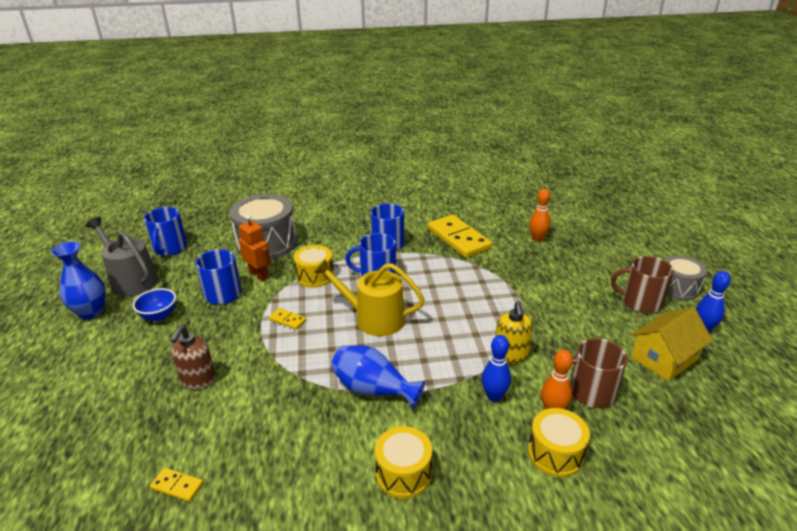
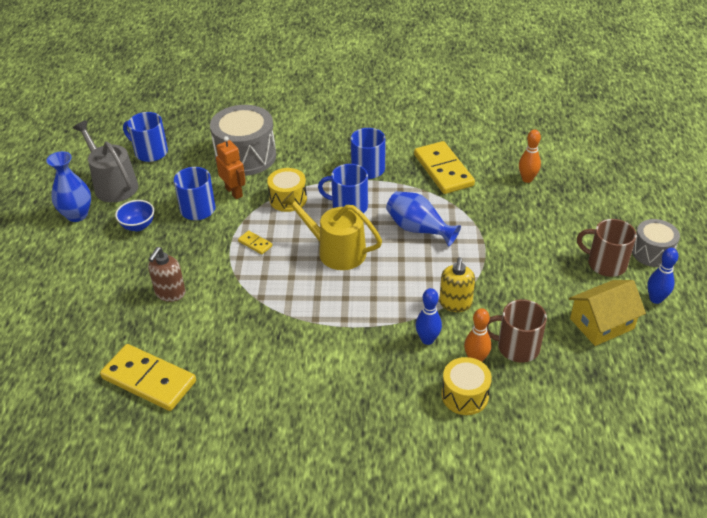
camera: 10 degrees right, 10 degrees up
blue mug [144,207,187,256] -> blue mug turned 105 degrees clockwise [123,112,168,162]
yellow domino [150,468,203,502] -> yellow domino [100,344,196,411], size x2.31
blue vase [331,345,425,409] -> blue vase moved to [386,191,461,247]
yellow drum [375,426,432,498] -> none

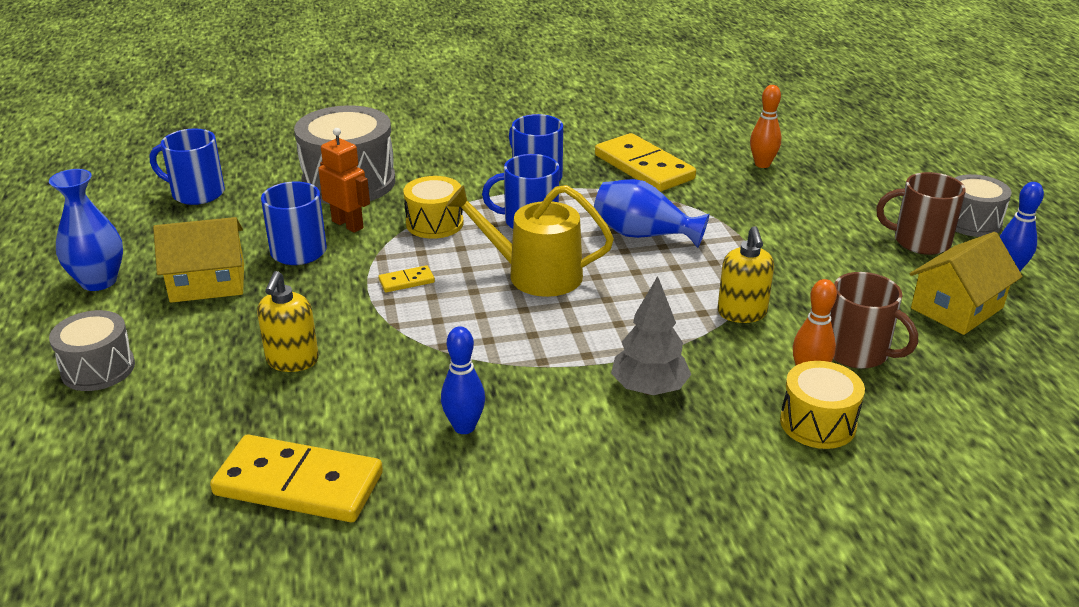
camera: 15 degrees left, 10 degrees down
grey watering can [73,120,138,203] -> none
blue bowl [115,200,154,231] -> yellow house [153,217,244,303]
brown soap dispenser [148,247,186,302] -> yellow soap dispenser [257,271,319,372]
yellow domino [238,230,273,254] -> yellow domino turned 45 degrees counterclockwise [378,265,435,292]
blue bowling pin [416,288,442,345] -> blue bowling pin moved to [441,326,485,434]
brown mug [487,299,547,363] -> brown mug turned 135 degrees counterclockwise [830,272,918,369]
none -> grey drum [49,310,135,391]
none -> grey tree [611,276,691,395]

